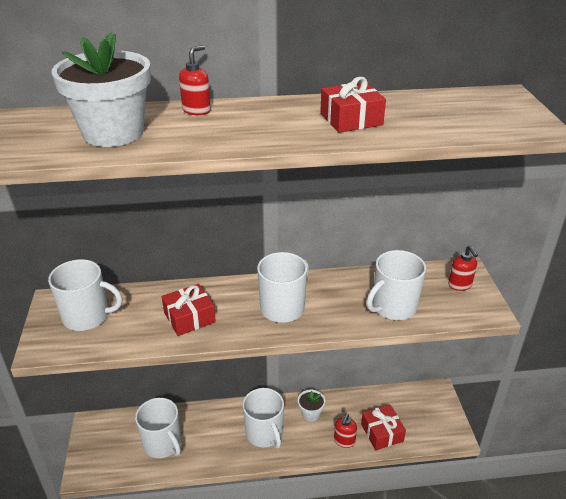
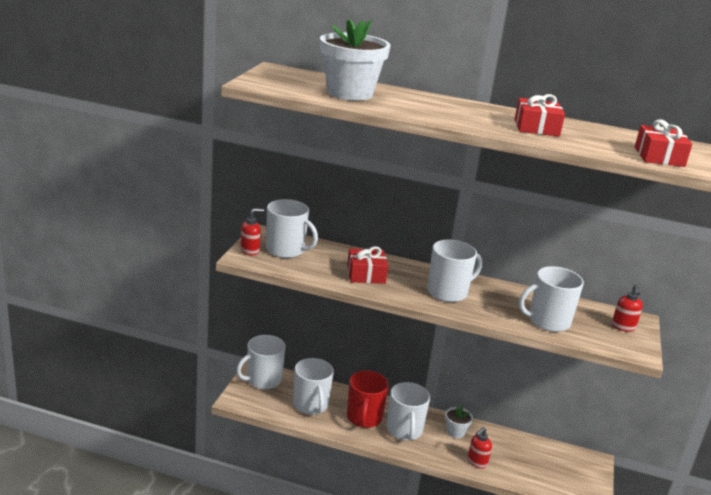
camera: 20 degrees right, 10 degrees down
red soap dispenser [179,45,211,115] -> red soap dispenser moved to [240,208,264,255]
red gift [361,405,406,450] -> red gift moved to [635,119,692,167]
none -> white mug [236,335,286,389]
none -> red mug [347,370,389,428]

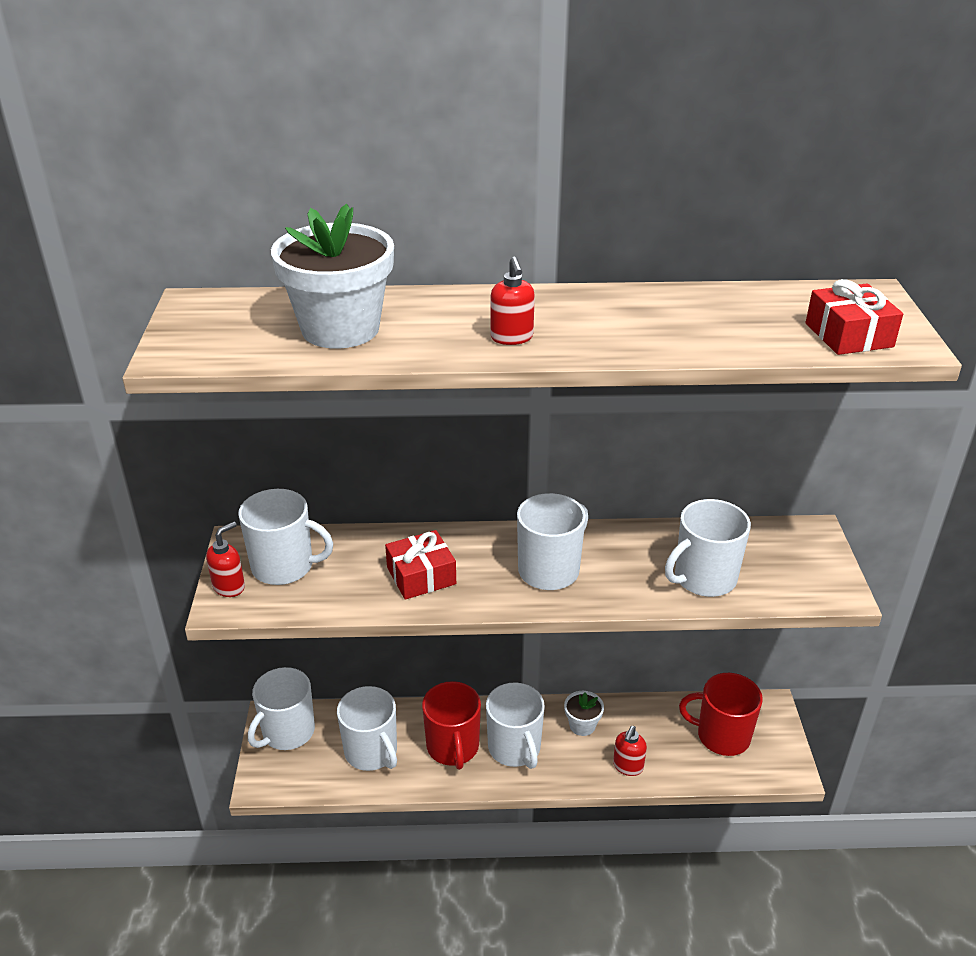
camera: 15 degrees left, 10 degrees up
red gift [515,94,565,136] -> none
red soap dispenser [612,285,643,332] -> red soap dispenser moved to [490,257,535,345]
none -> red mug [679,673,763,756]

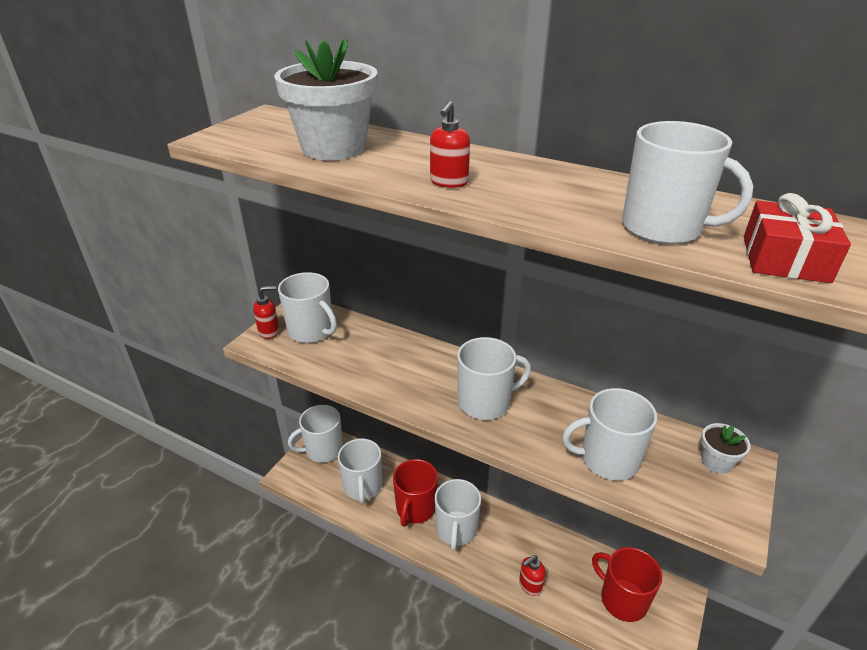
camera: 30 degrees right, 0 degrees up
red gift [385,530,456,600] -> none
white flower pot [564,691,604,736] -> white flower pot moved to [701,423,750,474]
none -> white mug [622,121,753,244]

